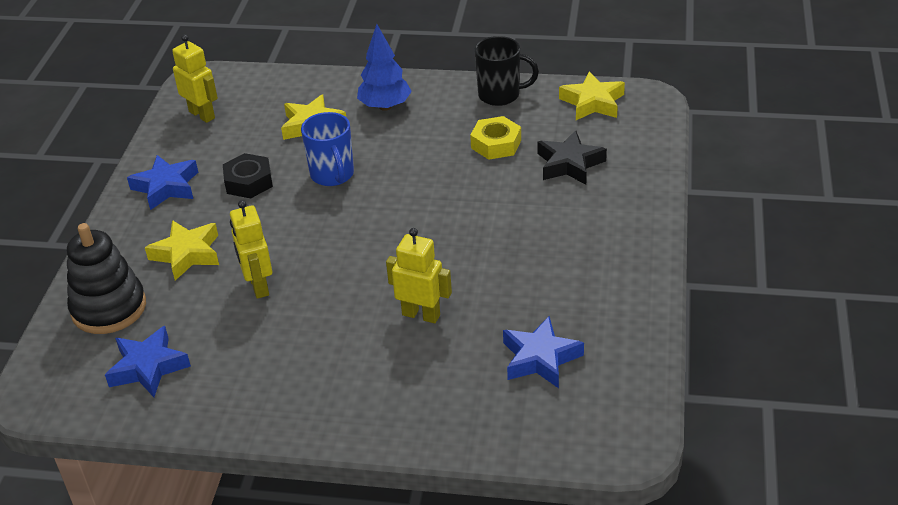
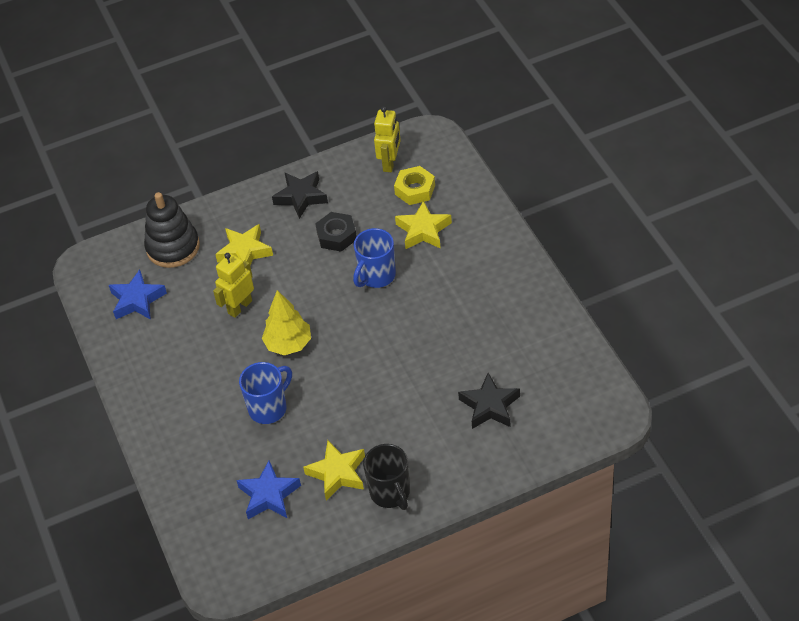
camera: 60 degrees right, 10 degrees up
blue star [127,155,198,210] -> black star [272,171,328,219]
blue tree [357,24,412,111] -> none
yellow robot [386,228,452,323] -> blue mug [239,362,292,424]
yellow nut [470,116,521,160] -> yellow nut moved to [394,166,435,205]
black mug [474,36,539,106] -> black mug moved to [363,444,410,510]
yellow star [559,71,625,120] -> yellow star moved to [303,440,365,501]
none -> yellow tree [262,290,311,355]

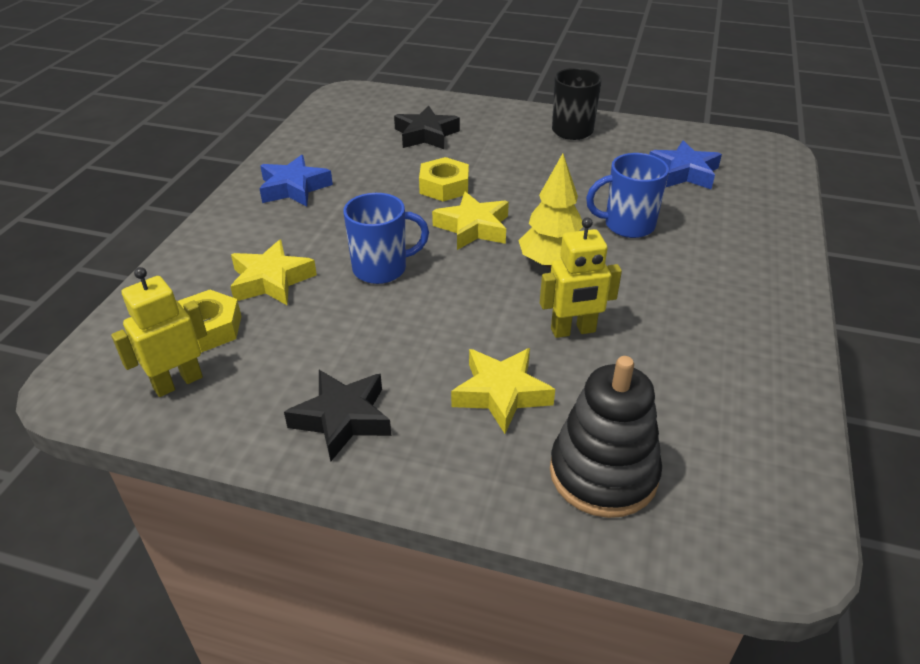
camera: 145 degrees left, 10 degrees down
blue star [109,269,167,320] -> blue star moved to [259,155,333,206]
yellow star [303,440,365,501] -> yellow star moved to [432,192,509,250]
black nut [315,212,357,252] -> none
none -> yellow nut [419,157,469,201]

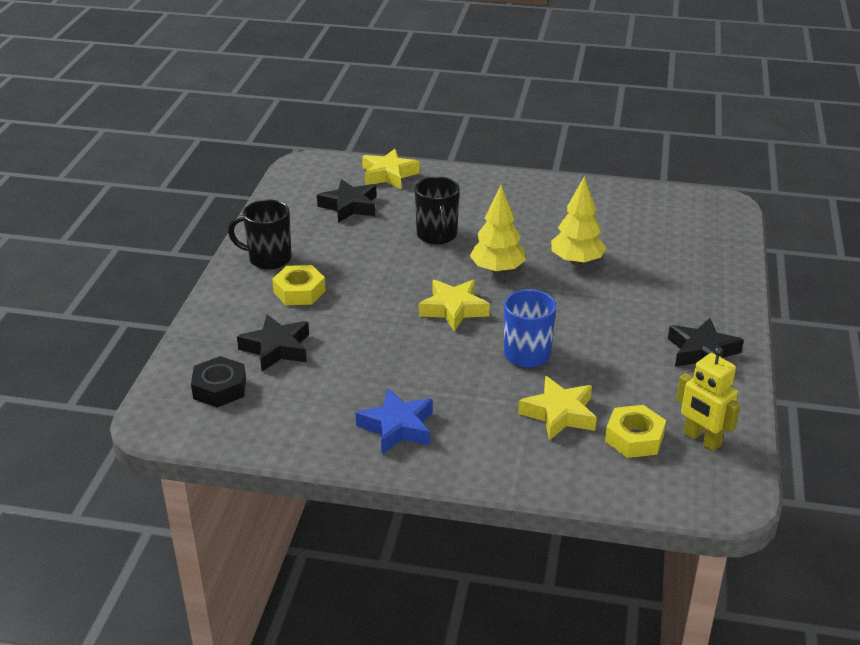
camera: 95 degrees left, 5 degrees down
yellow nut [419,157,469,201] -> yellow nut moved to [272,265,326,305]
yellow star [451,348,555,434] -> yellow star moved to [362,149,420,189]
yellow robot [540,217,622,338] -> yellow tree [551,176,607,265]
black stacking toy [550,356,662,518] -> none
blue mug [586,153,669,238] -> black mug [415,177,460,245]
blue star [649,140,722,189] -> black star [317,179,377,223]
none -> black nut [191,356,246,408]

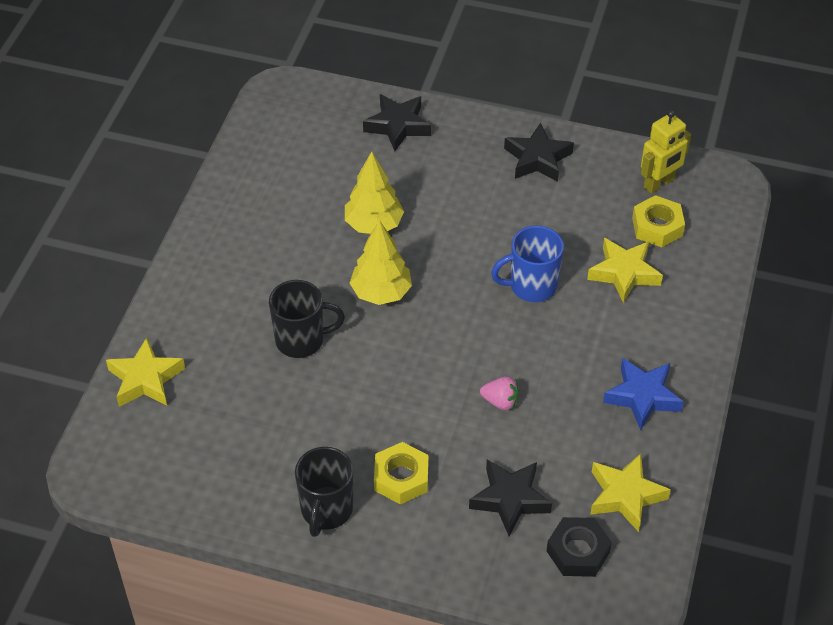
camera: 85 degrees left, 15 degrees up
black star [317,179,377,223] -> black star moved to [363,94,431,151]
yellow star [419,280,490,332] -> yellow star moved to [590,453,671,532]
none -> pink strawberry [480,376,519,411]

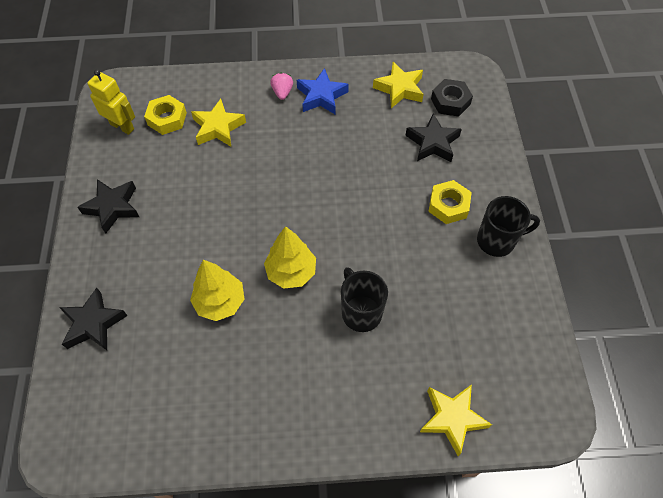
camera: 110 degrees left, 10 degrees up
pink strawberry [480,376,519,411] -> pink strawberry moved to [270,72,293,100]
blue mug [491,226,564,302] -> none

